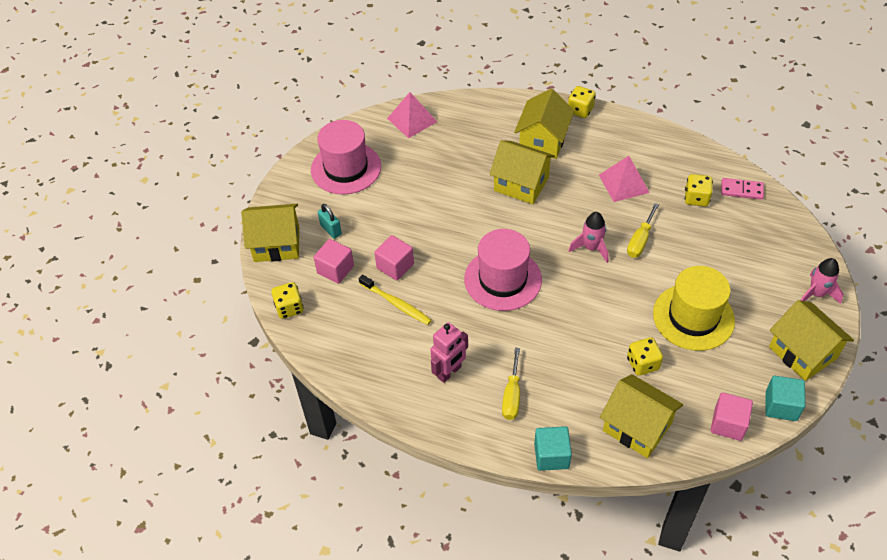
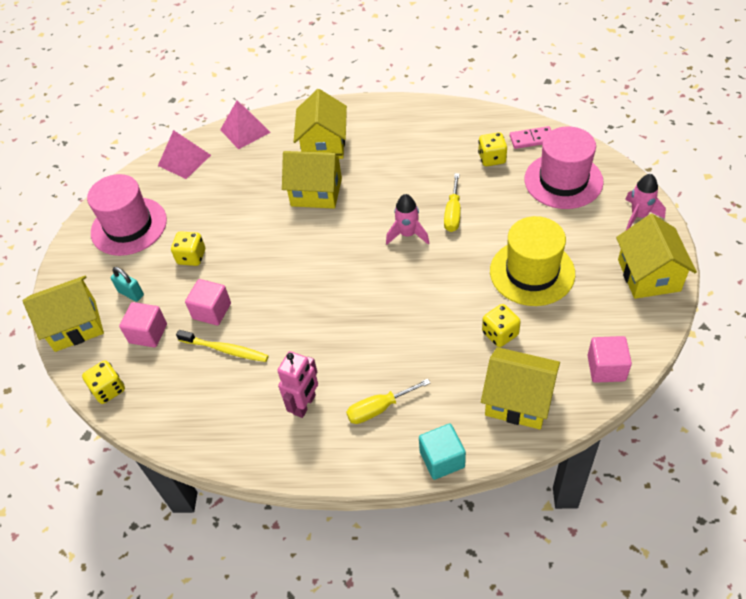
camera: 15 degrees left, 0 degrees up
pink hat [464,229,542,311] -> pink hat moved to [524,126,604,209]
yellow screwdriver [502,348,520,420] -> yellow screwdriver turned 75 degrees clockwise [346,379,430,424]
yellow dice [568,86,596,118] -> yellow dice moved to [171,231,205,266]
pink pyramid [599,156,650,202] -> pink pyramid moved to [220,101,271,149]
turquoise cube [766,376,805,421] -> none
yellow house [769,300,854,381] -> yellow house turned 45 degrees clockwise [616,214,697,299]

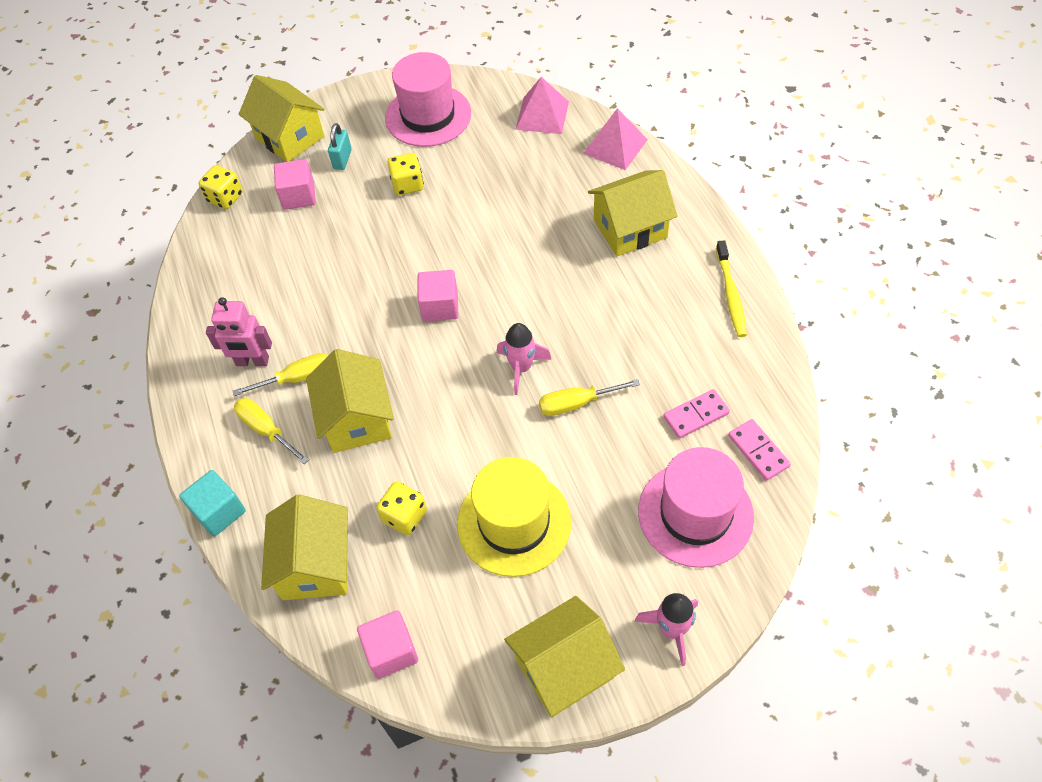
camera: 65 degrees right, 5 degrees up
yellow toothbrush [176,330,269,362] -> yellow toothbrush moved to [716,240,747,337]
pink cube [185,279,231,325] -> pink cube moved to [418,270,459,322]
yellow house [282,151,343,209] -> yellow house moved to [306,349,394,453]
yellow dice [478,132,507,166] -> pink domino [663,389,730,438]
none -> yellow screwdriver [233,353,328,396]

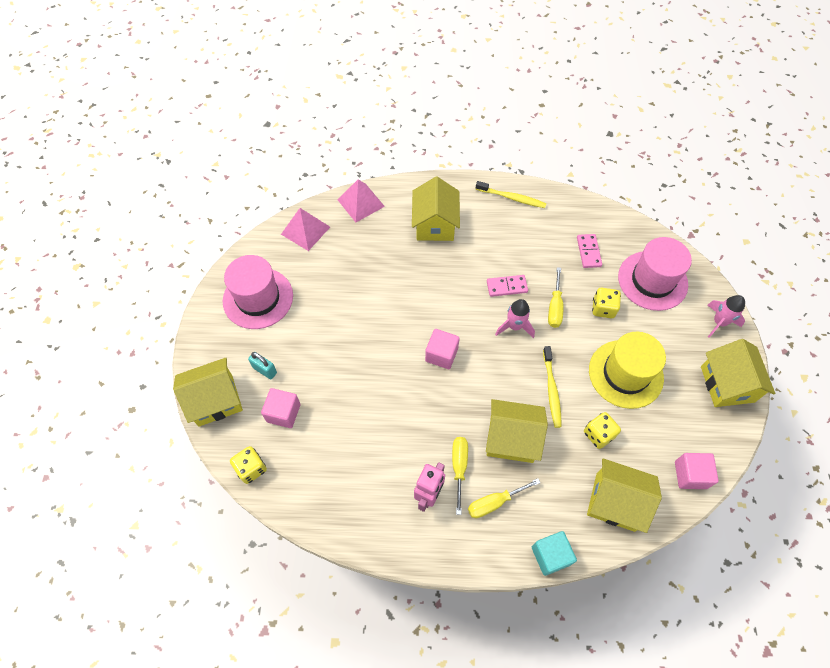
camera: 70 degrees left, 5 degrees up
yellow dice [387,153,424,195] -> yellow dice moved to [592,288,621,318]
pink domino [728,419,791,481] -> pink domino moved to [487,275,528,297]
none -> yellow toothbrush [543,346,562,428]

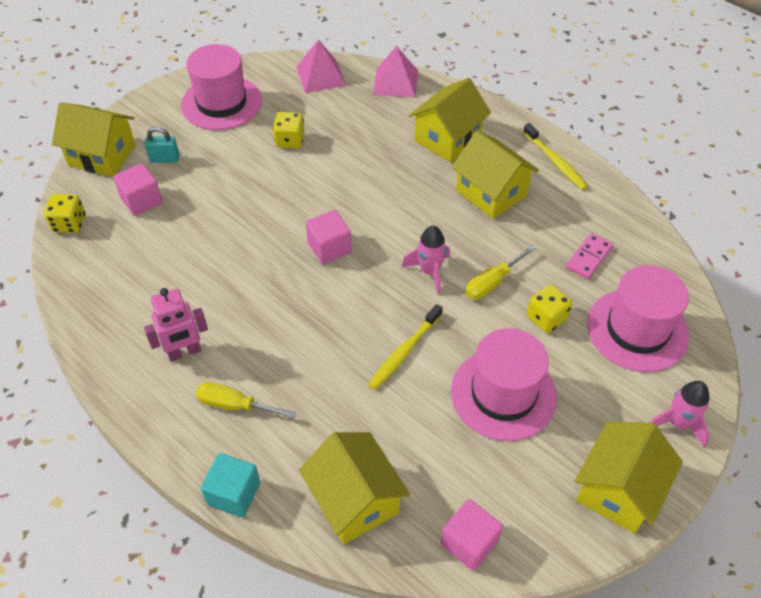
camera: 40 degrees right, 10 degrees down
turquoise padlock [248,352,277,379] -> turquoise padlock turned 75 degrees counterclockwise [145,127,179,163]
yellow screwdriver [452,437,468,515] -> none
yellow house [486,399,548,463] -> yellow house moved to [451,131,539,219]
pink domino [487,275,528,297] -> none
yellow dice [584,412,621,449] -> yellow dice moved to [273,112,305,149]
yellow hat [589,332,666,409] -> pink hat [451,328,557,441]

